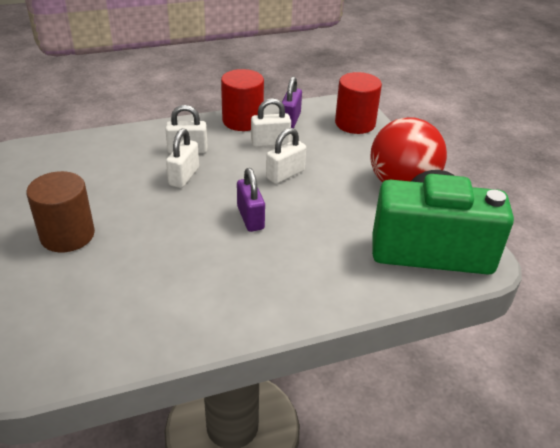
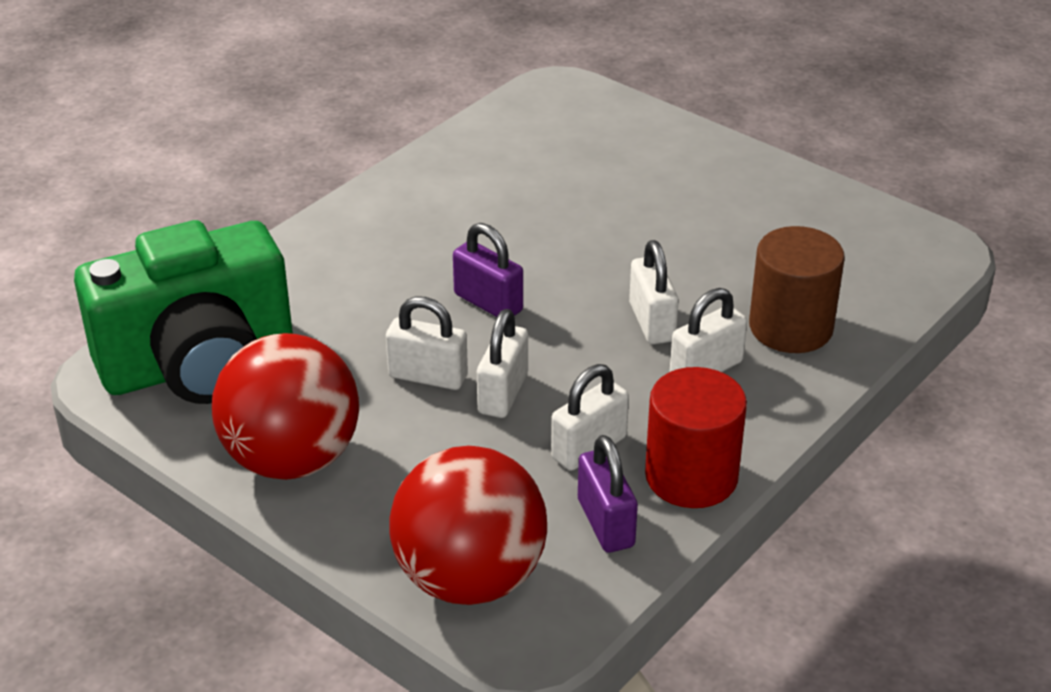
camera: 150 degrees right, 0 degrees up
brown cylinder [26,171,95,252] -> brown cylinder moved to [749,226,845,353]
red cylinder [335,72,382,134] -> red ball [389,446,547,605]
none -> white padlock [386,297,468,390]

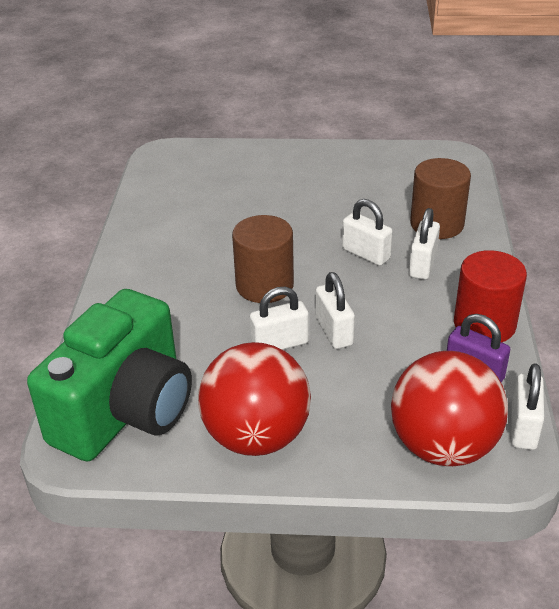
camera: 35 degrees left, 0 degrees up
purple padlock [453,223,523,317] -> brown cylinder [232,215,294,303]
white padlock [551,364,629,471] -> white padlock moved to [511,363,544,450]

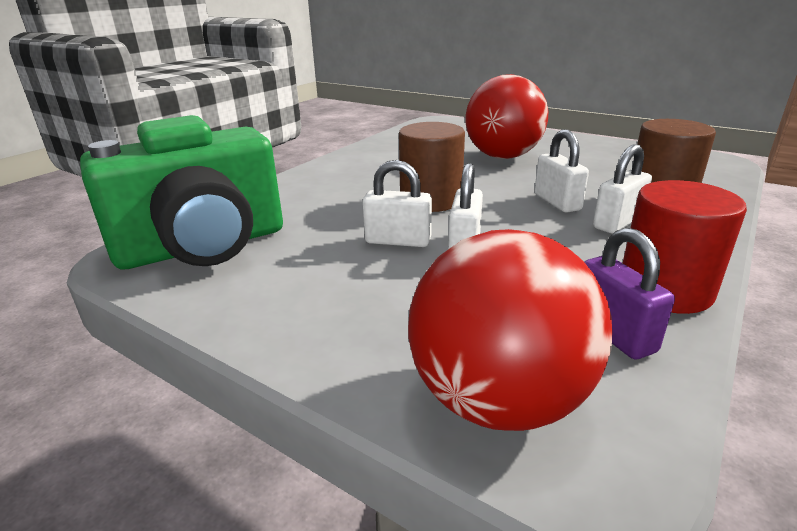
camera: 30 degrees right, 10 degrees down
red ball [198,342,311,456] -> red ball moved to [466,74,548,159]
white padlock [511,363,544,450] -> none

